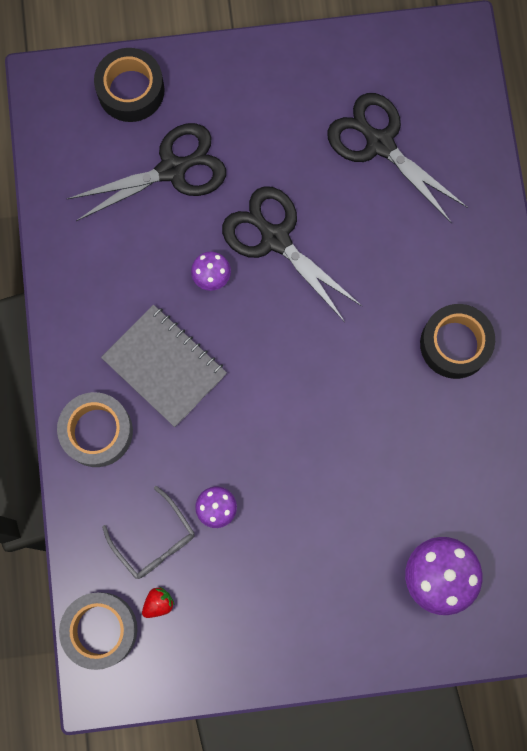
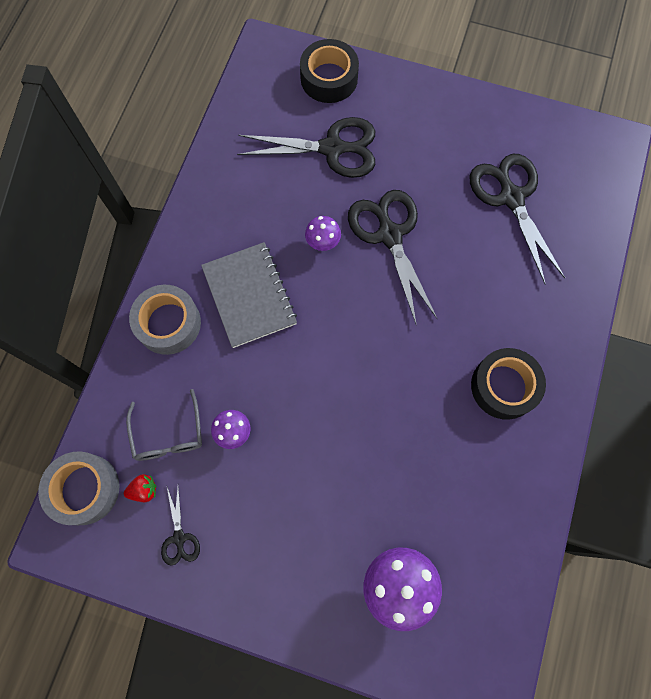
camera: 25 degrees right, 5 degrees down
none -> black scissors [161,487,200,566]

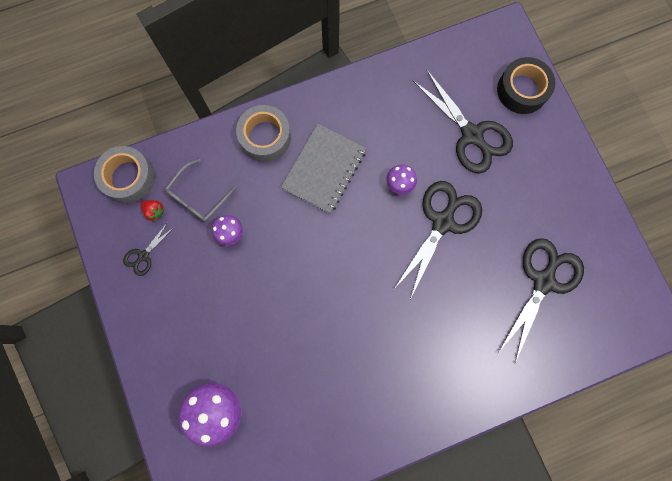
camera: 50 degrees right, 5 degrees up
black tape [471,348,546,420] -> none

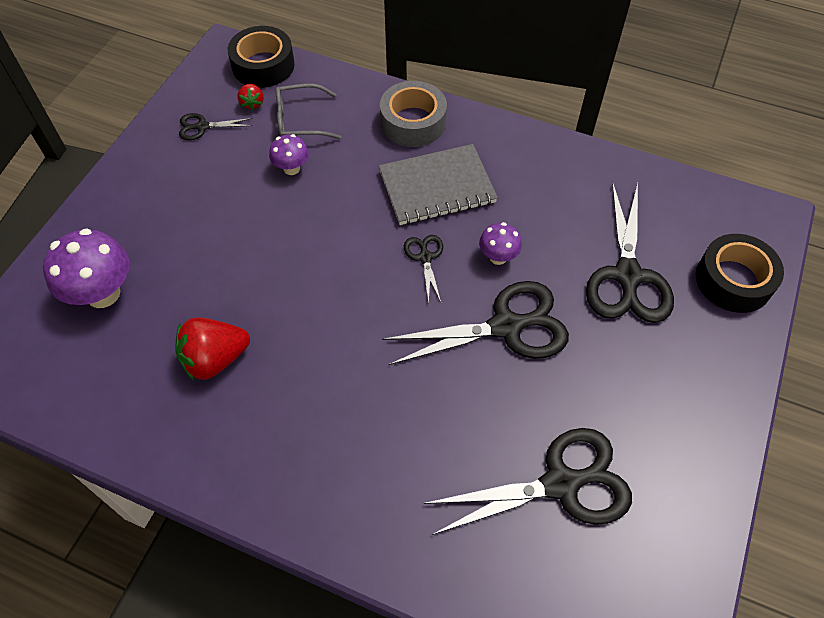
camera: 45 degrees right, 20 degrees down
grey tape [94,146,155,203] -> black tape [228,26,295,88]
none -> red strawberry [176,317,250,380]
none -> black scissors [404,235,443,304]

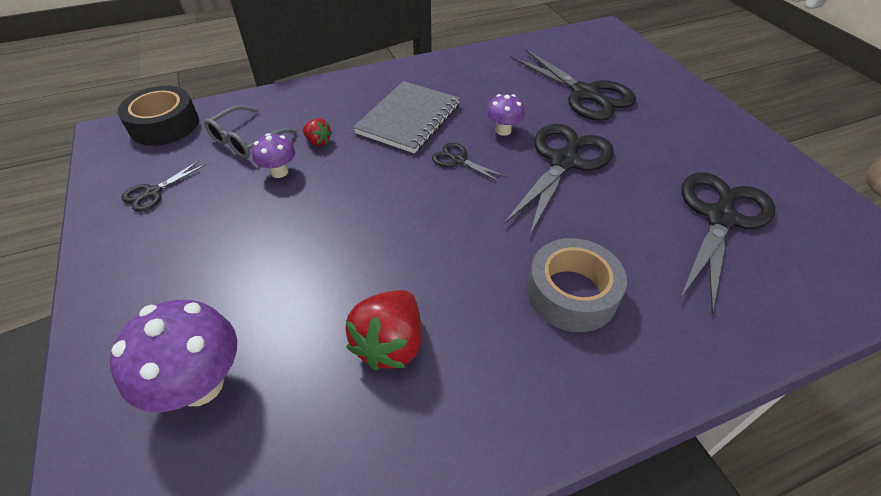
camera: 45 degrees left, 10 degrees down
red strawberry [237,84,264,110] -> red strawberry moved to [302,118,332,146]
grey tape [380,81,447,147] -> grey tape moved to [527,238,627,332]
black tape [696,234,784,313] -> none

